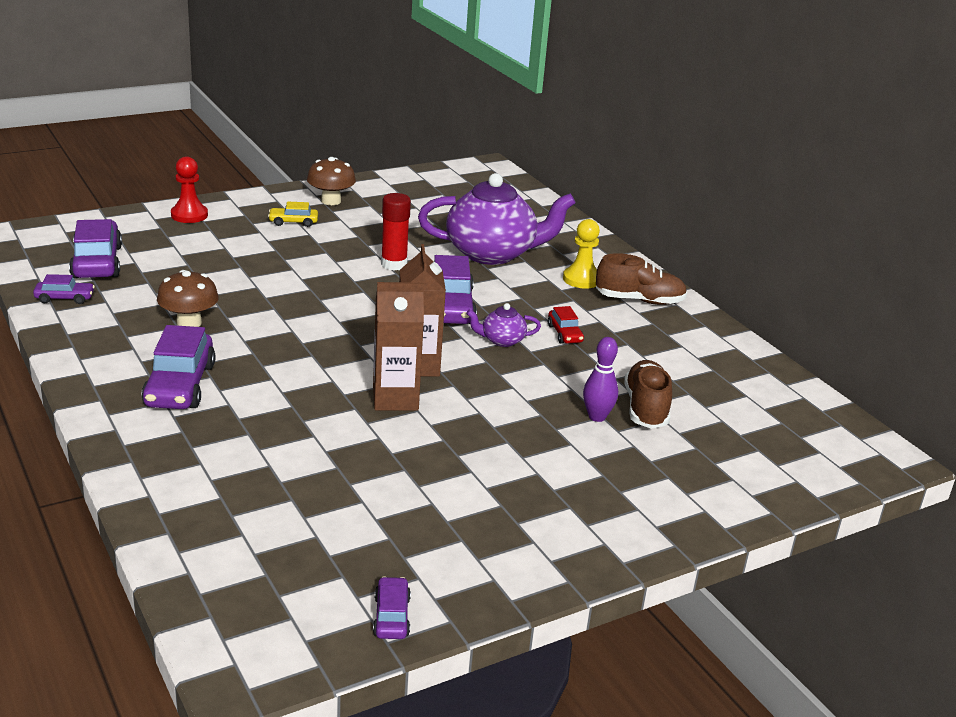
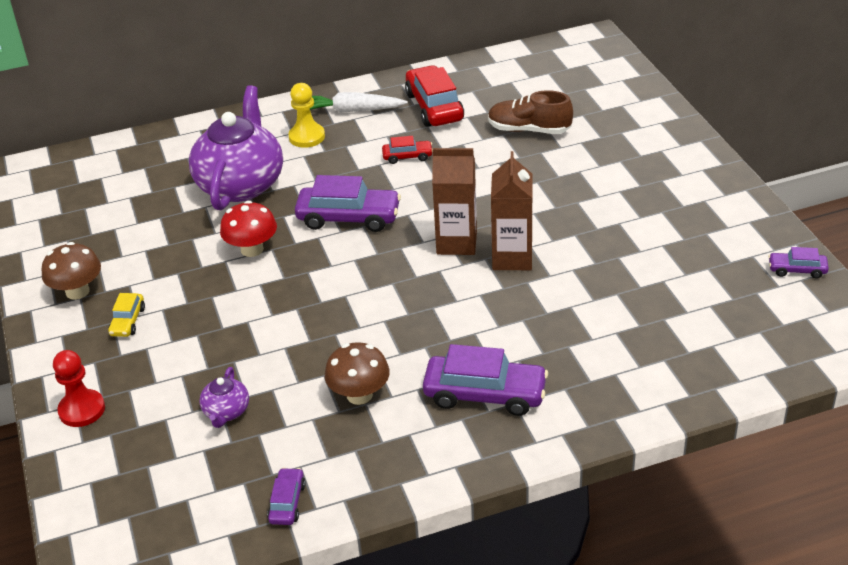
camera: 75 degrees left, 10 degrees up
purple car [69,219,122,279] -> none
red glue stick [381,193,411,271] -> red mushroom [220,201,277,257]
purple teapot [466,303,541,347] -> purple teapot moved to [199,367,249,428]
purple bowling pin [583,337,618,422] -> none
brown shoe [596,253,687,305] -> white carrot [310,92,408,113]
none -> red car [405,65,464,127]

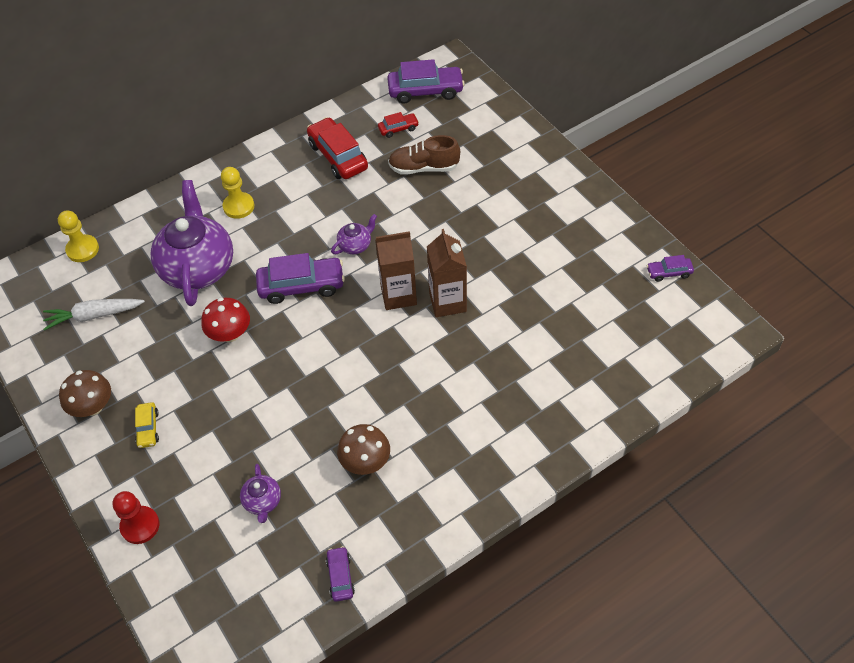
camera: 15 degrees left, 15 degrees up
white carrot [310,92,408,113] -> white carrot moved to [43,299,145,331]
red car [382,136,433,164] -> red car moved to [378,112,419,138]
purple car [423,344,548,416] -> purple car moved to [387,59,465,104]
none -> yellow pawn [58,210,99,262]
none -> purple teapot [331,214,377,254]

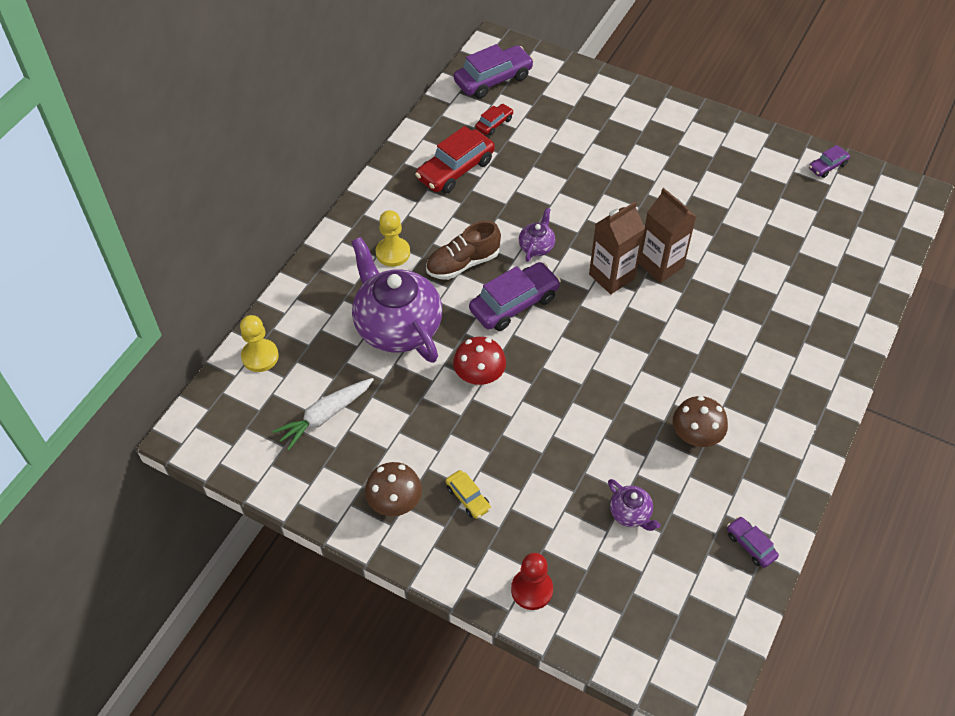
camera: 30 degrees left, 0 degrees up
red car [307,117,368,179] -> red car turned 75 degrees counterclockwise [415,126,495,193]
brown shoe [388,135,460,175] -> brown shoe moved to [426,221,501,280]

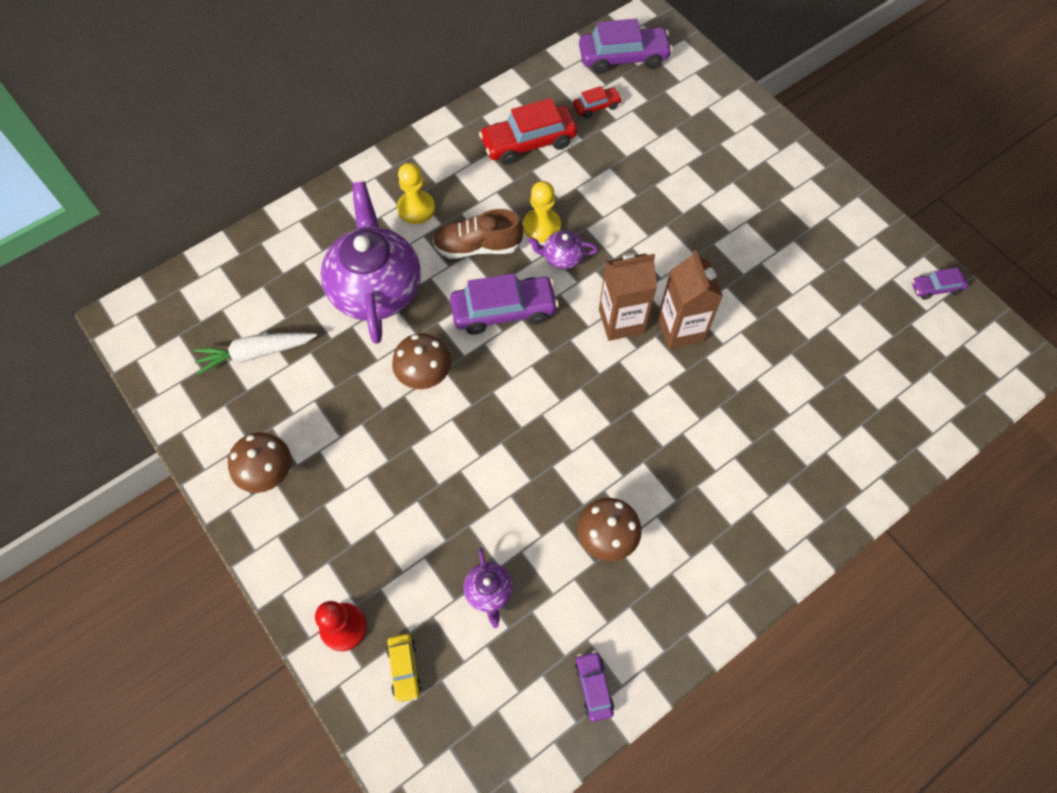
camera: 25 degrees right, 10 degrees up
yellow pawn [240,315,279,372] -> yellow pawn moved to [523,181,561,242]
yellow car [446,470,491,519] -> yellow car moved to [386,634,422,703]
red mushroom [453,337,506,385] -> brown mushroom [392,333,451,389]
purple teapot [519,208,555,262] -> purple teapot turned 135 degrees counterclockwise [528,230,598,269]

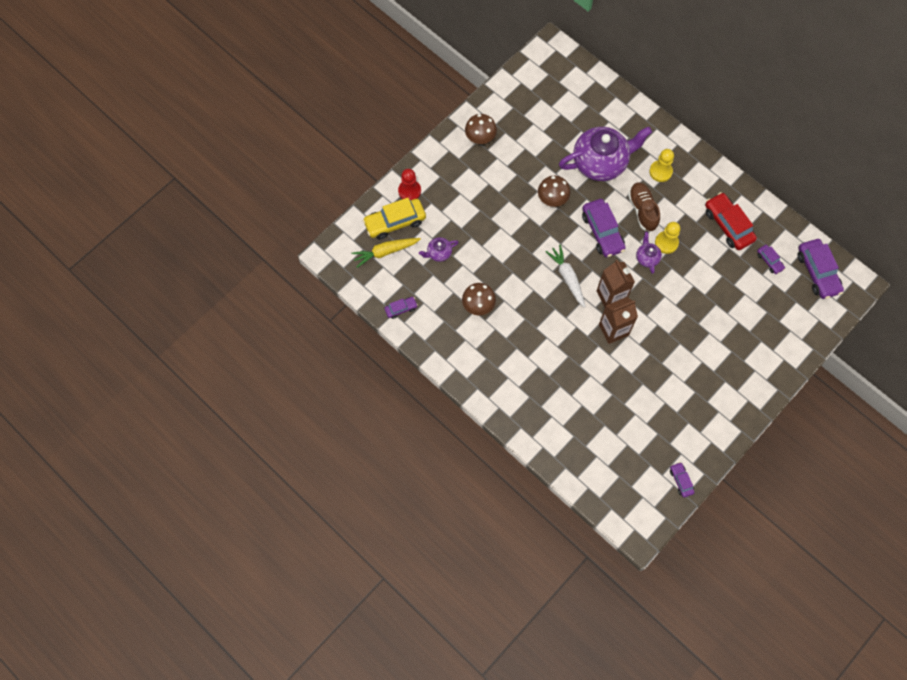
camera: 80 degrees right, 5 degrees up
white carrot [193,333,317,375] -> white carrot moved to [545,245,585,308]
yellow car [386,634,422,703] -> yellow car [363,198,426,240], size x1.94
red car [573,86,622,118] -> purple car [757,245,785,274]
none -> yellow carrot [351,238,421,268]

